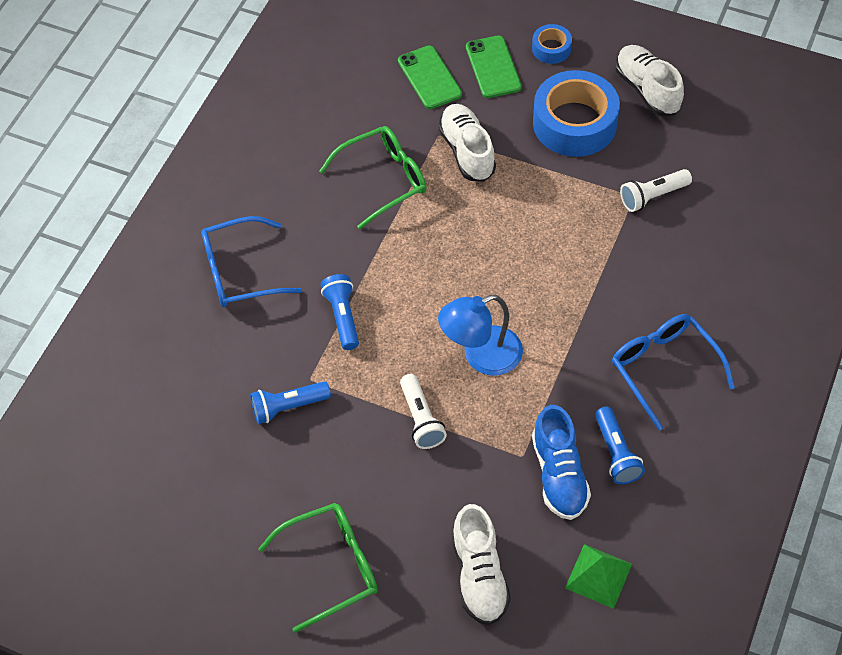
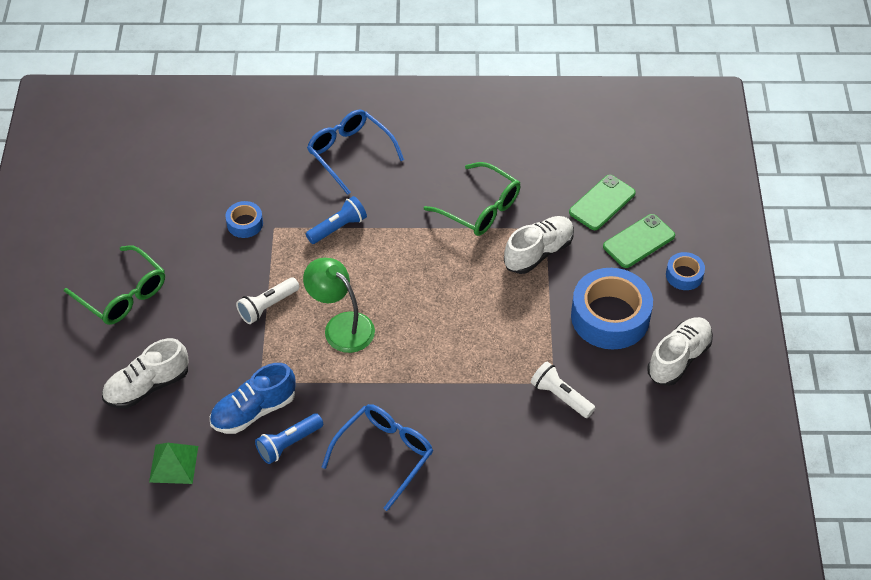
camera: 65 degrees right, 5 degrees down
blue flashlight [250,382,331,424] -> blue tape [225,201,263,238]
blue lamp [438,295,523,376] -> green lamp [303,258,375,353]

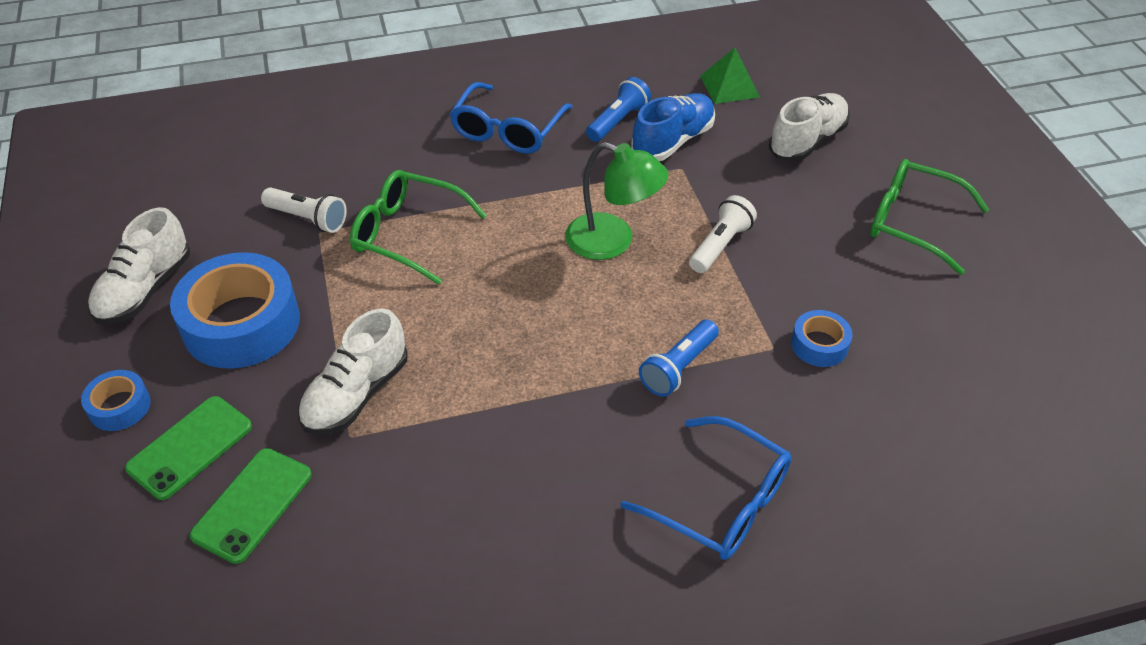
camera: 165 degrees right, 5 degrees down
green glasses [424,162,520,236] -> green glasses moved to [350,170,487,285]

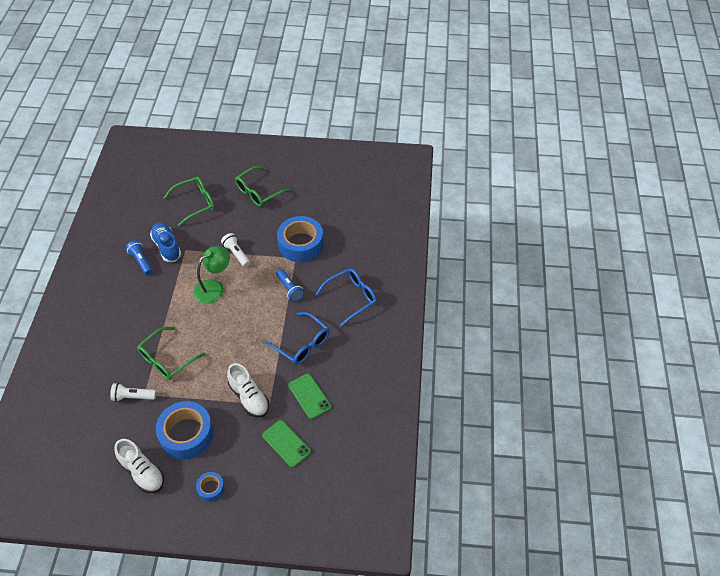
camera: 70 degrees left, 5 degrees up
green phone [125,396,252,500] -> green phone moved to [288,373,331,419]
white flashlight [261,187,347,233] -> white flashlight turned 135 degrees counterclockwise [110,383,156,402]
blue glasses [450,82,573,154] -> blue glasses moved to [265,312,330,365]
green pyramid [700,48,760,104] -> none
white shoe [769,93,850,162] -> green glasses [164,177,215,226]
blue tape [791,310,852,367] -> blue tape [277,216,324,262], size x2.07

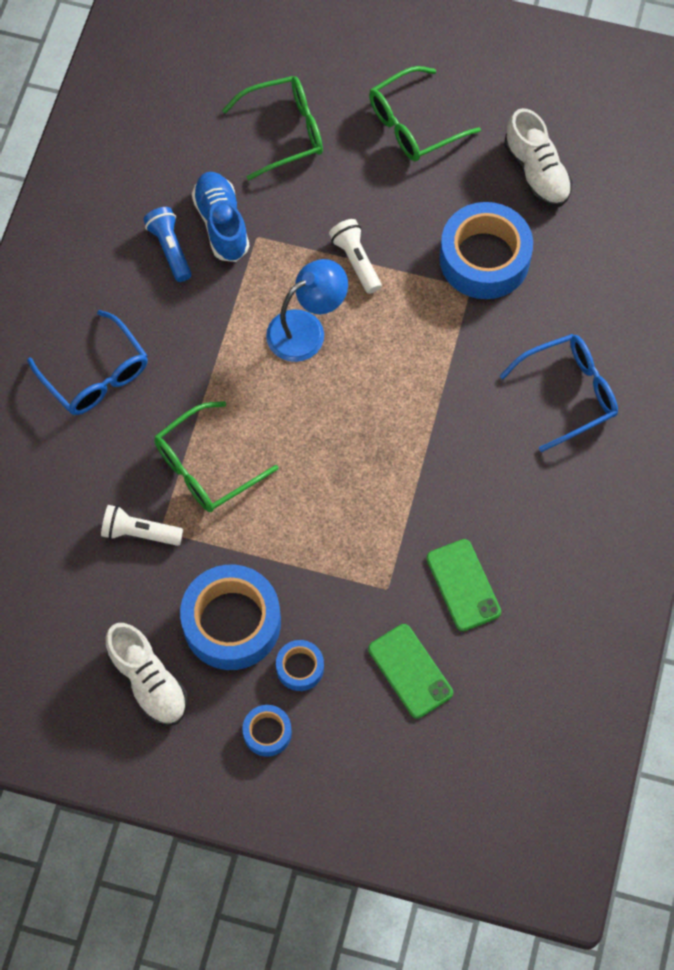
camera: 10 degrees right, 15 degrees up
green lamp [194,246,230,304] -> blue lamp [266,259,348,362]
white shoe [227,363,269,418] -> white shoe moved to [504,108,573,207]
blue glasses [265,312,330,365] -> blue glasses moved to [27,310,148,415]
blue flashlight [276,269,304,302] -> none
none -> blue tape [276,640,324,691]

